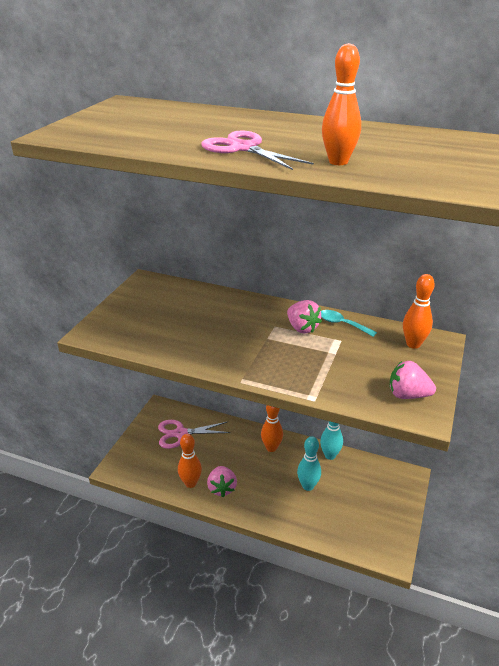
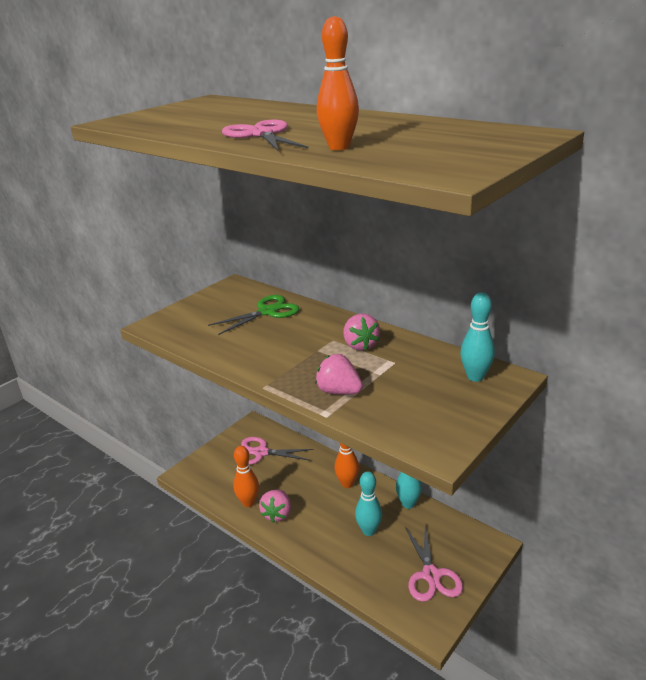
camera: 20 degrees right, 5 degrees down
turquoise spoon [321,310,377,337] -> none
pink strawberry [390,361,436,399] -> pink strawberry moved to [315,354,363,395]
orange bowling pin [403,274,435,349] -> turquoise bowling pin [460,292,495,382]
none -> green scissors [208,295,299,335]
none -> pink scissors [405,525,463,602]

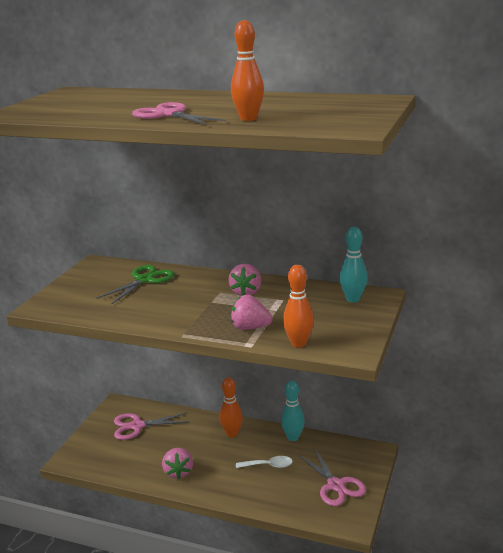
camera: 20 degrees left, 5 degrees down
orange bowling pin [233,446,259,507] -> orange bowling pin moved to [283,265,314,348]
pink strawberry [343,314,380,351] -> pink strawberry turned 45 degrees clockwise [228,264,261,296]
turquoise bowling pin [355,471,382,536] -> white spoon [236,456,293,468]

